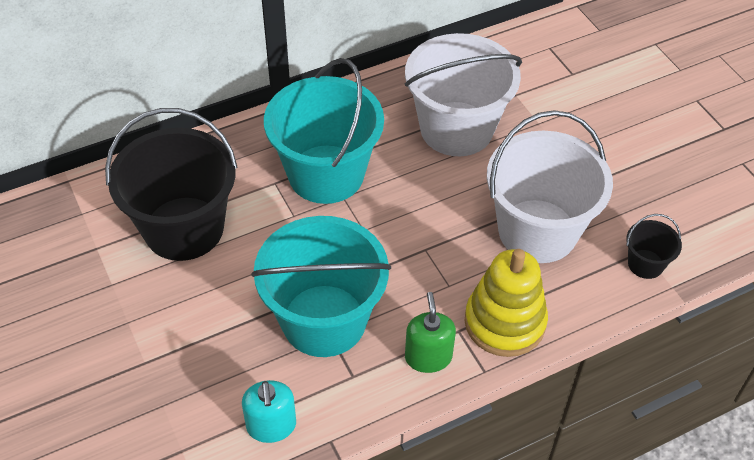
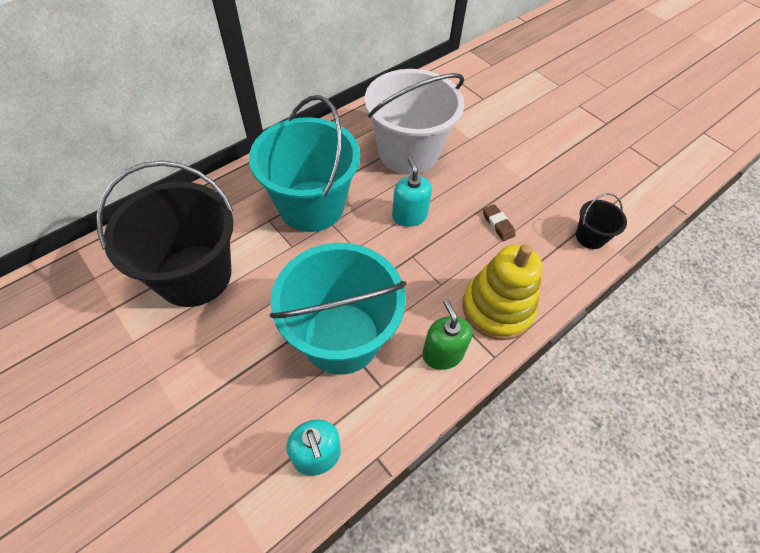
camera: 15 degrees left, 5 degrees up
white bucket [487,110,613,263] -> brown eraser [483,204,515,241]
none -> turquoise soap dispenser [392,157,432,227]

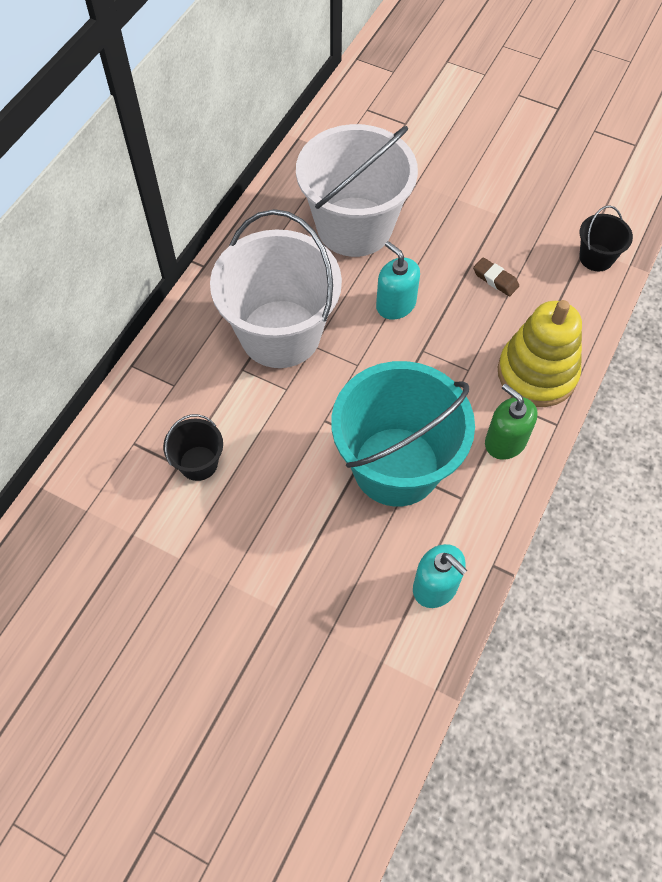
camera: 20 degrees left, 5 degrees up
black bucket [96,161,234,307] -> black bucket [163,414,223,481], size x0.44
turquoise bucket [249,95,360,232] -> white bucket [210,209,342,368]

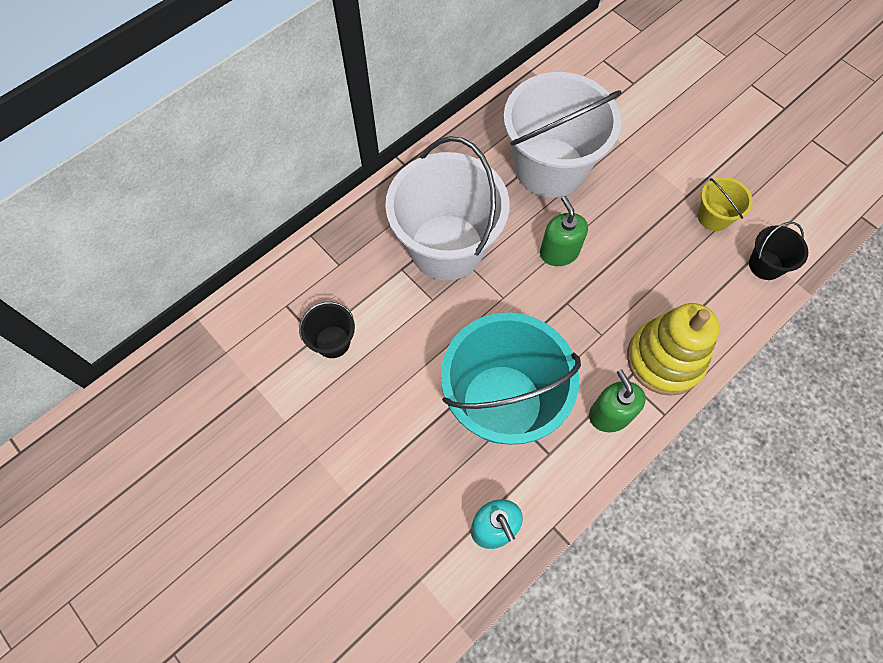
camera: 20 degrees right, 5 degrees up
turquoise soap dispenser [376,241,420,320] -> green soap dispenser [540,196,588,266]
brown eraser [473,257,519,296] -> none
none -> yellow bucket [698,177,753,231]

